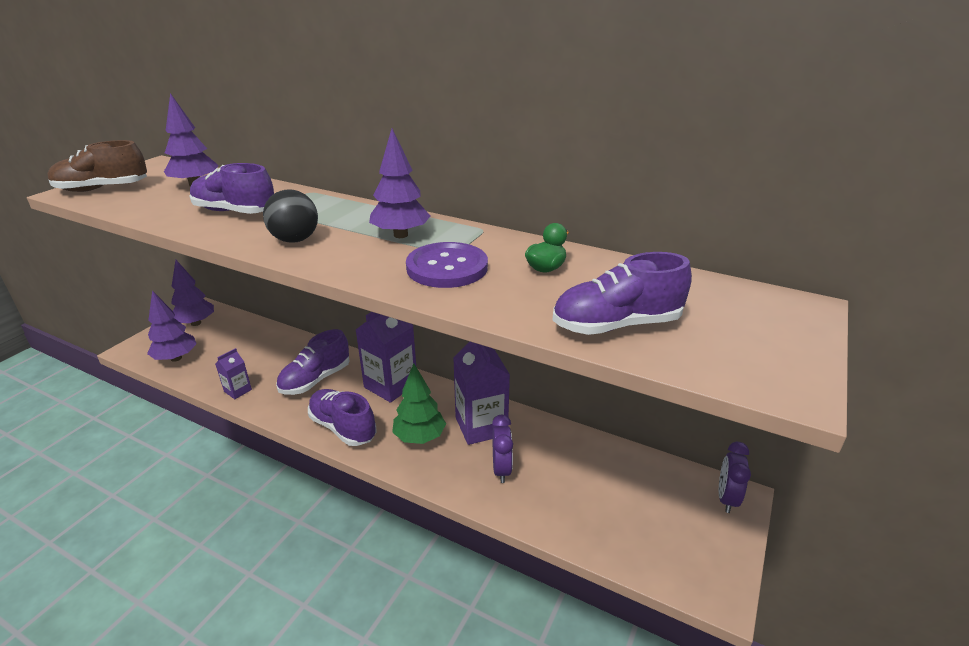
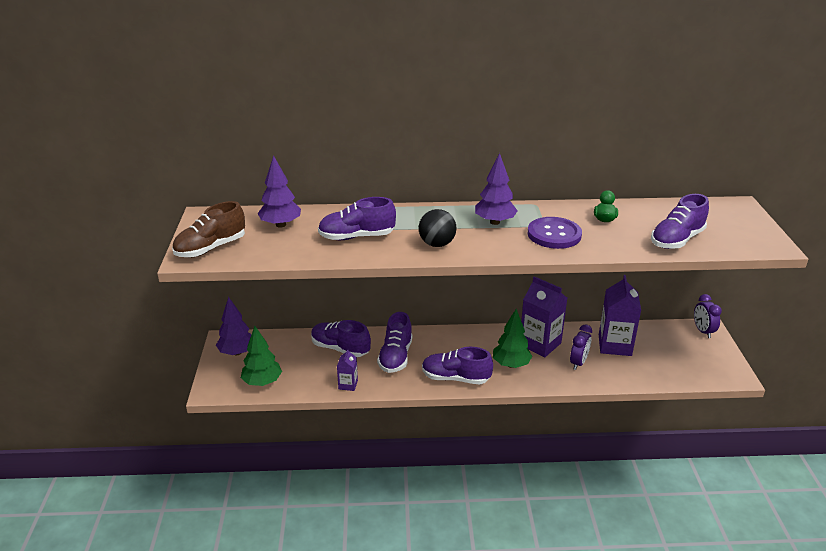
camera: 30 degrees left, 0 degrees up
purple tree [147,291,197,362] -> green tree [241,326,282,386]
purple carton [356,312,416,403] -> purple carton moved to [599,275,641,356]
purple clock [492,414,513,483] -> purple clock turned 60 degrees clockwise [570,325,592,370]
none -> purple shoe [311,320,371,357]

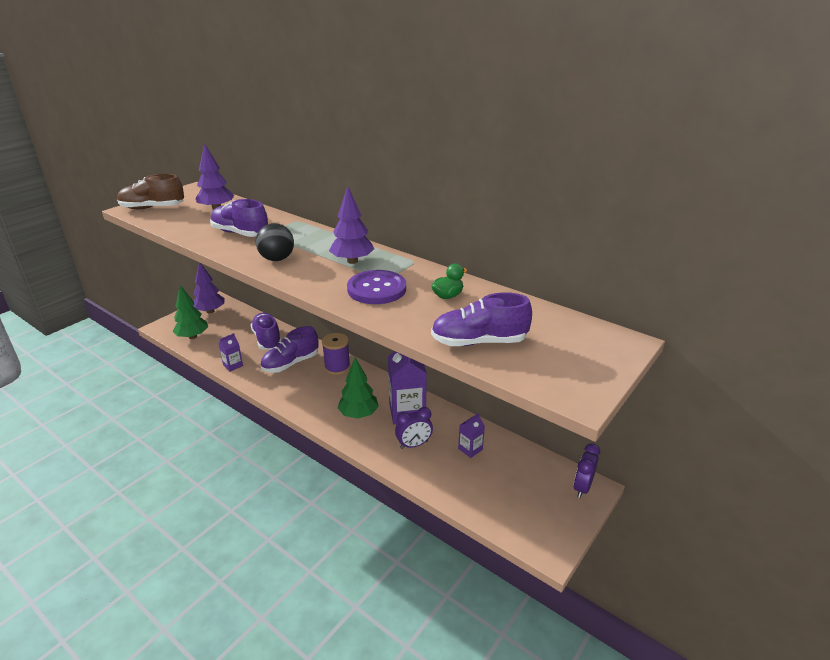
camera: 40 degrees right, 0 degrees up
purple shoe [422,347,493,384] -> none
purple carton [599,275,641,356] -> purple carton [458,413,485,458], size x0.50
none -> purple spool [322,333,351,375]

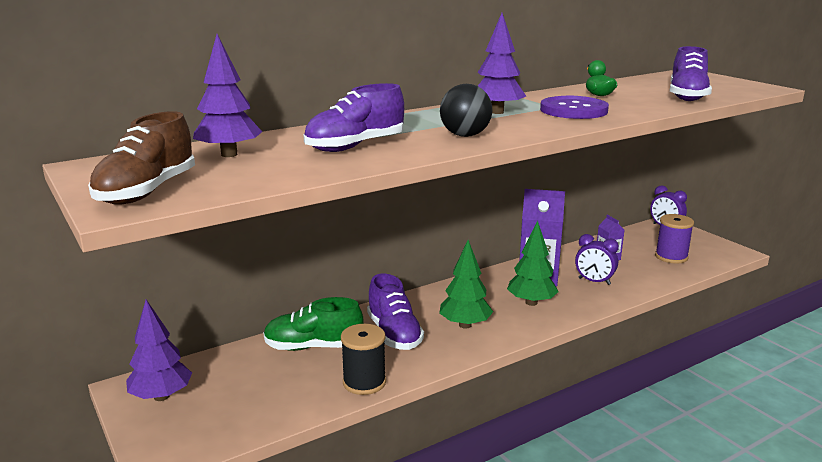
camera: 70 degrees left, 10 degrees down
green tree [172,285,208,339] -> green tree moved to [439,240,493,329]
purple carton [218,333,243,372] -> black spool [341,324,386,395]
purple shoe [250,313,281,350] -> green shoe [264,297,364,351]
purple spool [322,333,351,375] -> purple spool moved to [655,214,694,264]
purple clock [395,407,433,449] -> purple clock turned 120 degrees clockwise [575,234,619,285]

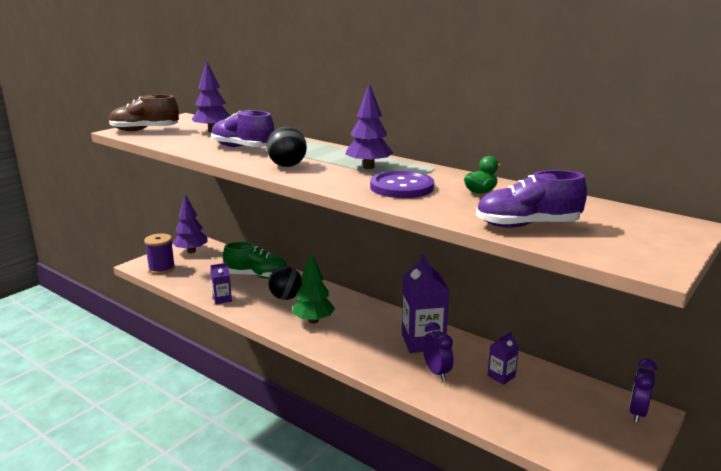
camera: 70 degrees right, 0 degrees up
green shoe [264,297,364,351] -> green shoe turned 120 degrees clockwise [223,242,288,279]
black spool [341,324,386,395] -> purple carton [210,263,232,304]
purple shoe [367,273,424,350] -> black ball [268,266,302,300]
green tree [507,221,559,306] -> none
purple clock [575,234,619,285] -> purple clock turned 150 degrees clockwise [423,322,453,381]
purple spool [655,214,694,264] -> purple spool moved to [144,233,175,274]

